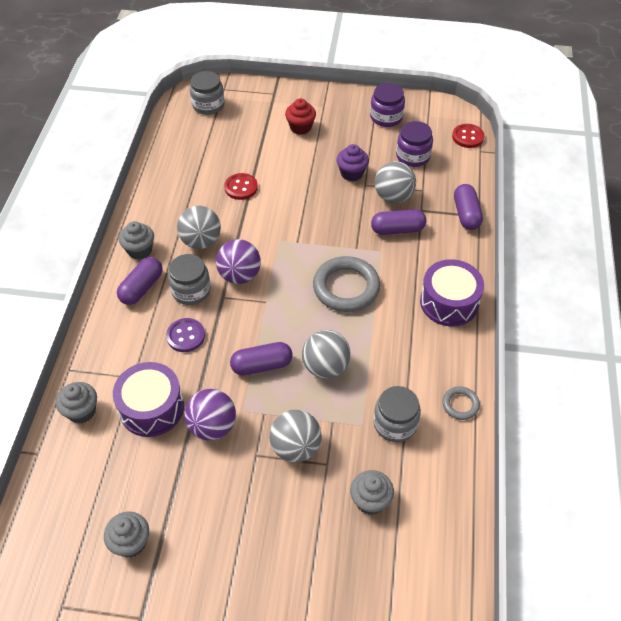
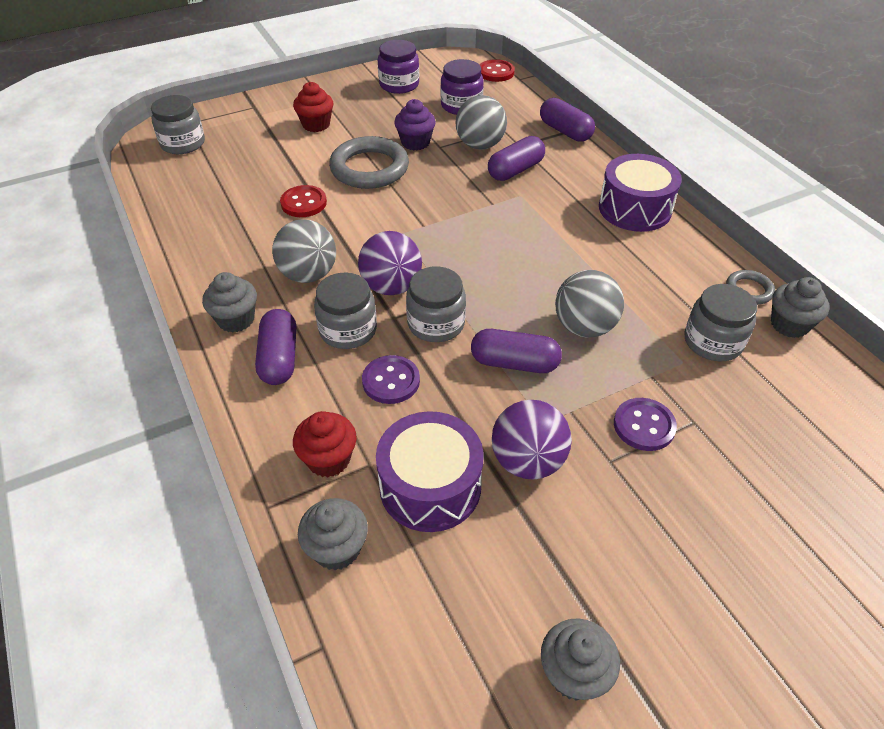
camera: 35 degrees left, 5 degrees down
purple capsule [230,342,293,375] -> purple capsule turned 60 degrees clockwise [471,329,562,373]
grey ball [269,410,322,463] -> purple button [614,398,677,451]
grey ring [313,256,380,312] -> grey ring moved to [329,136,409,189]
grey cupcake [350,470,394,515] -> grey cupcake moved to [771,277,830,338]
none -> red cupcake [293,411,357,477]
none -> grey jar [406,266,466,342]

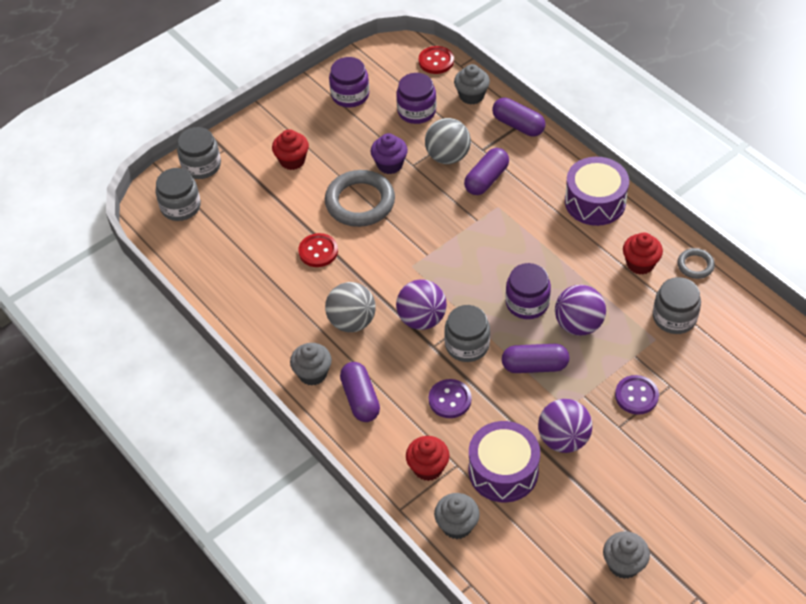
camera: 10 degrees left, 5 degrees up
grey jar [314,272,377,349] -> grey jar moved to [177,127,221,179]
grey ball [555,270,624,337] -> purple ball [555,285,606,335]
grey cupcake [771,277,830,338] -> grey cupcake moved to [454,64,490,104]
none -> purple jar [505,263,551,319]
none -> red cupcake [623,233,663,275]

